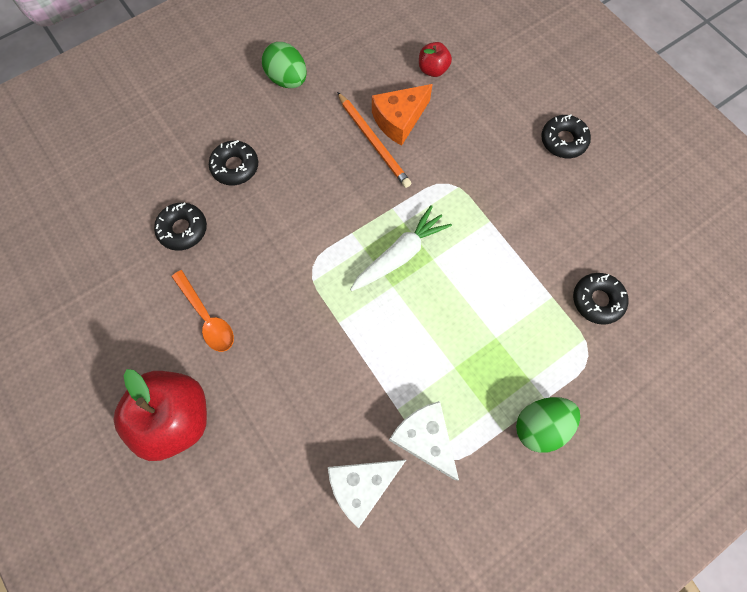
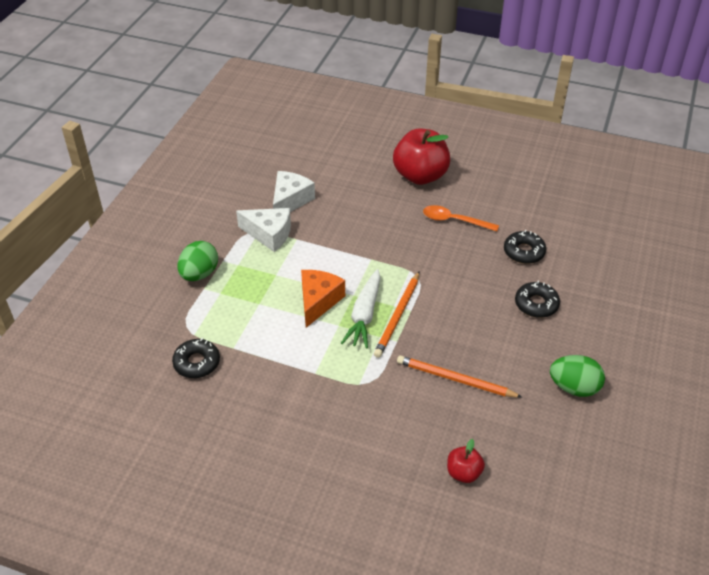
camera: 145 degrees right, 25 degrees down
orange cheese [372,84,433,146] -> orange cheese moved to [301,270,345,328]
black donut [541,114,591,158] -> none
none -> orange pencil [374,271,420,358]

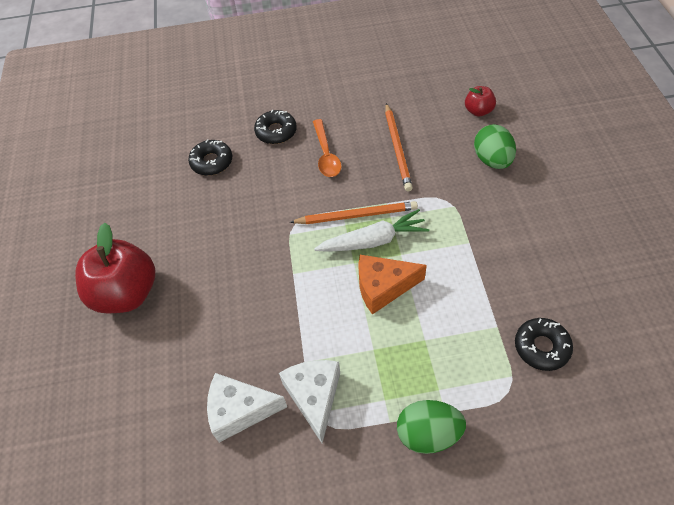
camera: 115 degrees left, 10 degrees up
orange spoon [423,205,499,231] -> orange spoon moved to [313,119,342,177]
green egg [550,355,605,397] -> green egg moved to [474,124,516,169]

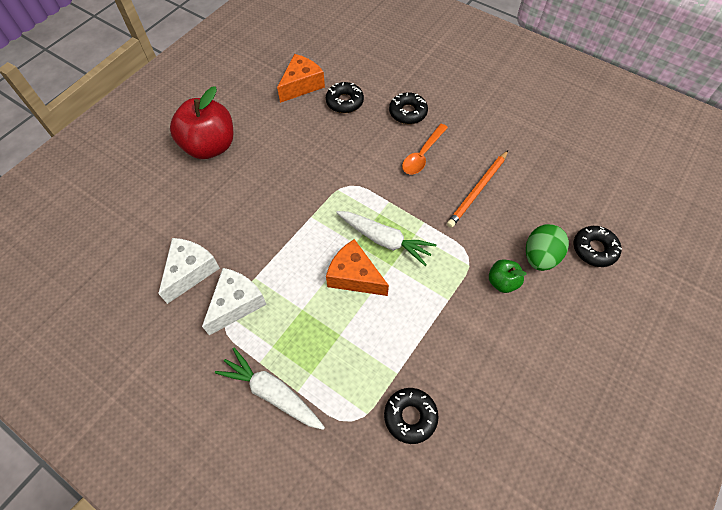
camera: 40 degrees right, 5 degrees up
white cheese [207,373,287,443] -> white cheese turned 75 degrees clockwise [158,238,220,304]
orange pencil [290,201,418,224] -> none
green egg [397,400,466,454] -> white carrot [215,348,325,430]
red apple [465,86,496,117] -> none
none -> orange cheese [277,54,325,103]
none -> green apple [489,259,527,293]
none -> black donut [574,226,622,267]

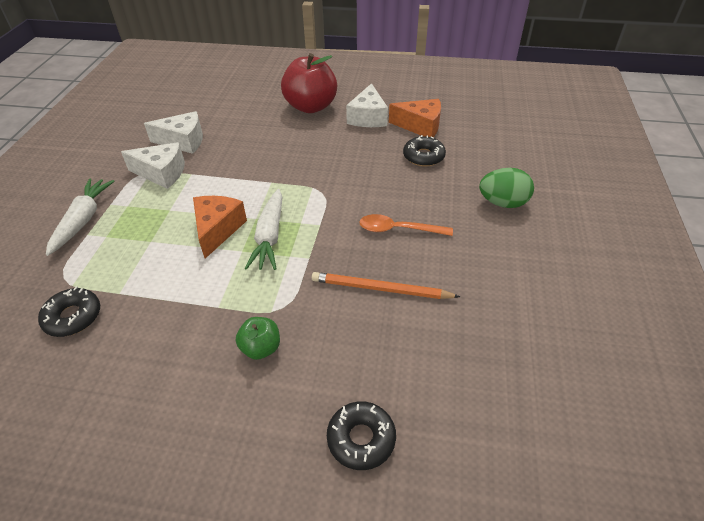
camera: 65 degrees right, 15 degrees down
black donut [389,92,428,124] -> none
green egg [526,224,569,271] -> green egg moved to [479,168,534,208]
none -> white cheese [346,83,388,127]

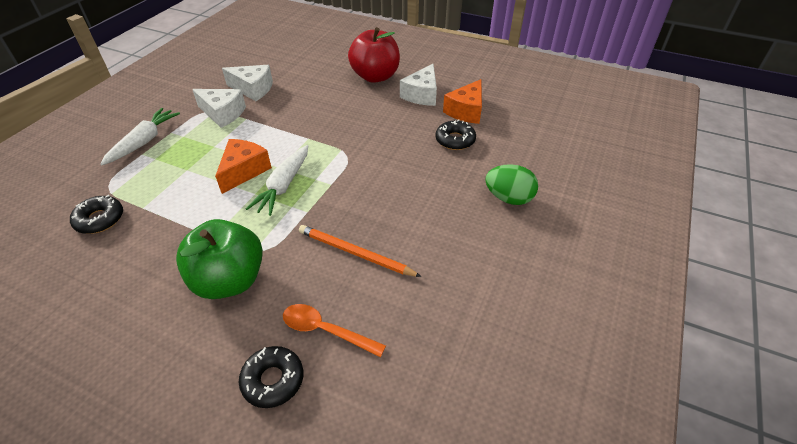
camera: 15 degrees right, 0 degrees up
green apple [236,317,280,360] -> green apple [176,219,263,299], size x2.05
orange spoon [359,214,453,236] -> orange spoon moved to [283,304,386,357]
orange cheese [389,99,441,137] -> orange cheese turned 90 degrees clockwise [443,79,482,124]

